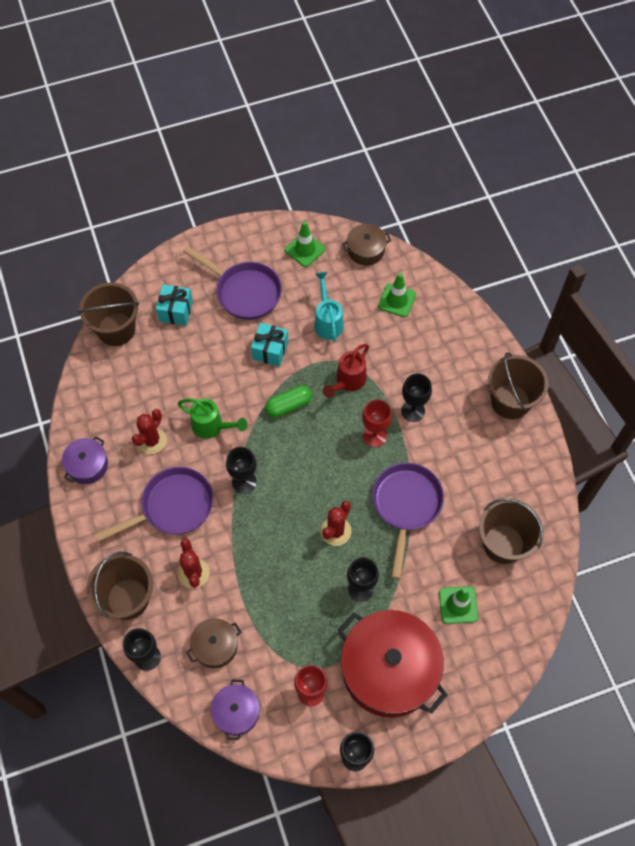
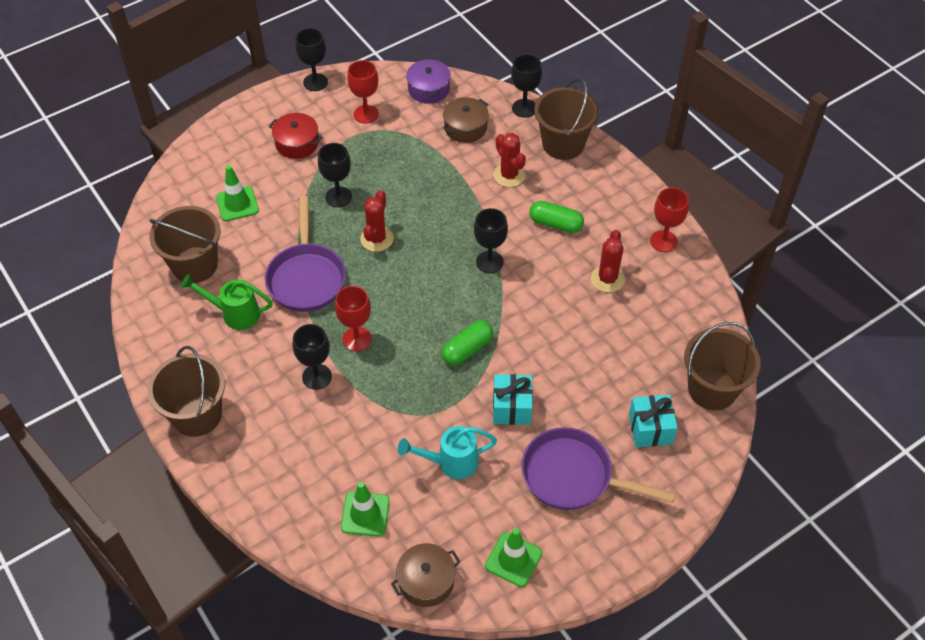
camera: 165 degrees right, 10 degrees down
purple pot [62,436,108,484] -> red goblet [650,187,689,252]
purple pan [94,467,213,542] -> green capsule [529,201,584,233]
green watering can [177,398,247,439] -> green watering can moved to [181,274,273,330]
turquoise watering can [314,272,344,342] -> turquoise watering can turned 105 degrees clockwise [398,426,497,479]
red watering can [323,344,369,398] -> none
red pot [338,610,448,718] -> red pot [269,113,322,159], size x0.48

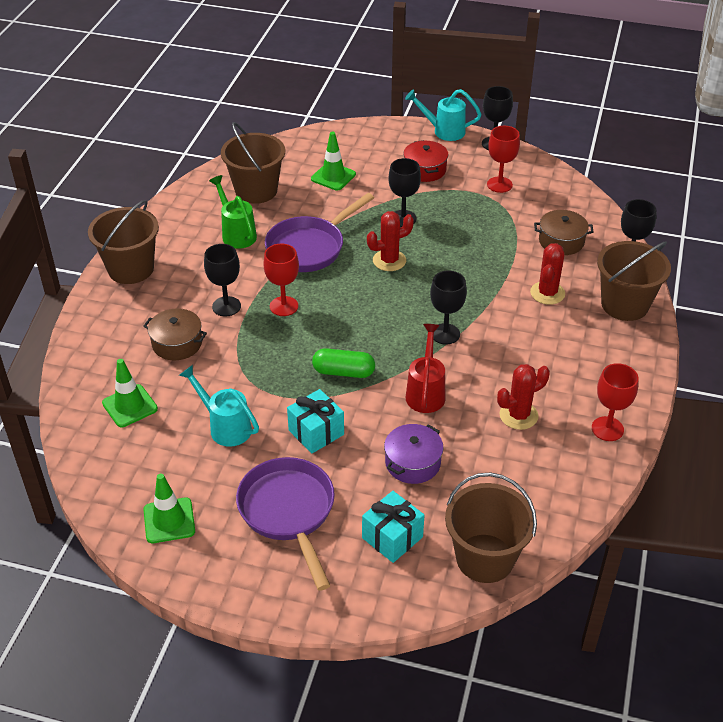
camera: 50 degrees right, 10 degrees down
brown pot [391,543,460,607] -> brown pot moved to [144,308,207,360]
purple pot [406,58,451,104] -> purple pot moved to [384,424,444,484]
green capsule [529,201,584,233] -> none
none -> turquoise watering can [405,89,482,141]
none -> red watering can [406,324,445,413]

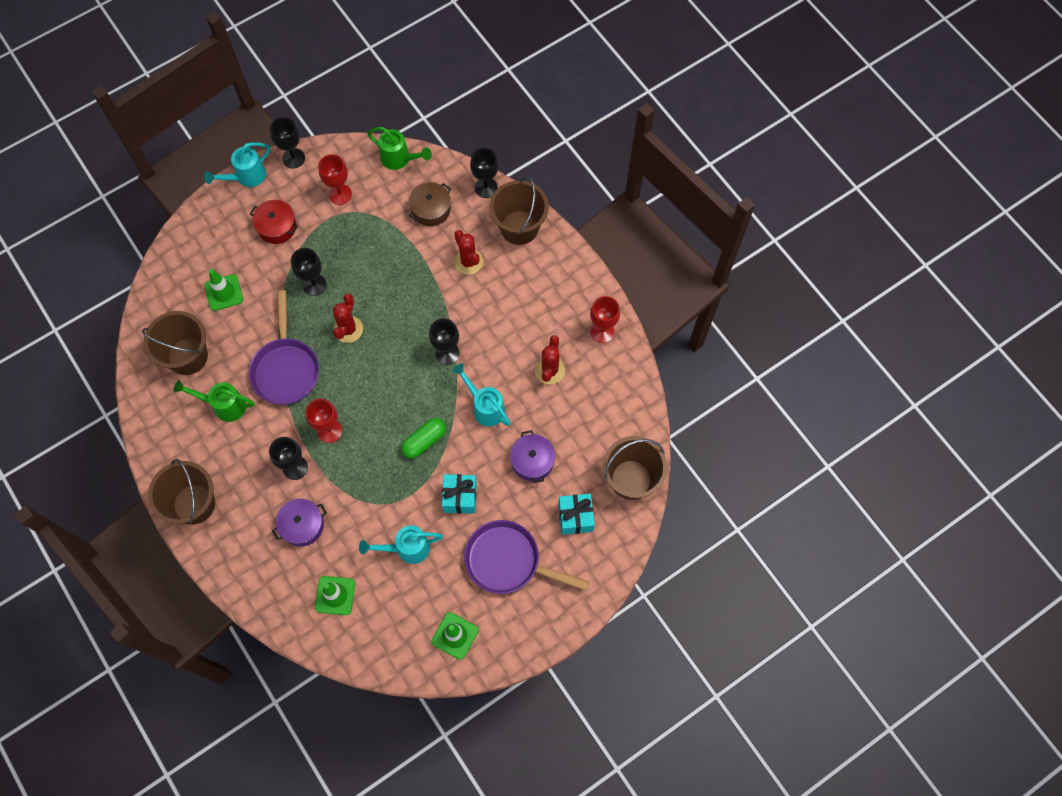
camera: 50 degrees left, 25 degrees up
brown pot [144,308,207,360] -> purple pot [272,499,327,547]
red watering can [406,324,445,413] -> turquoise watering can [452,363,511,426]
none -> green watering can [367,127,432,170]

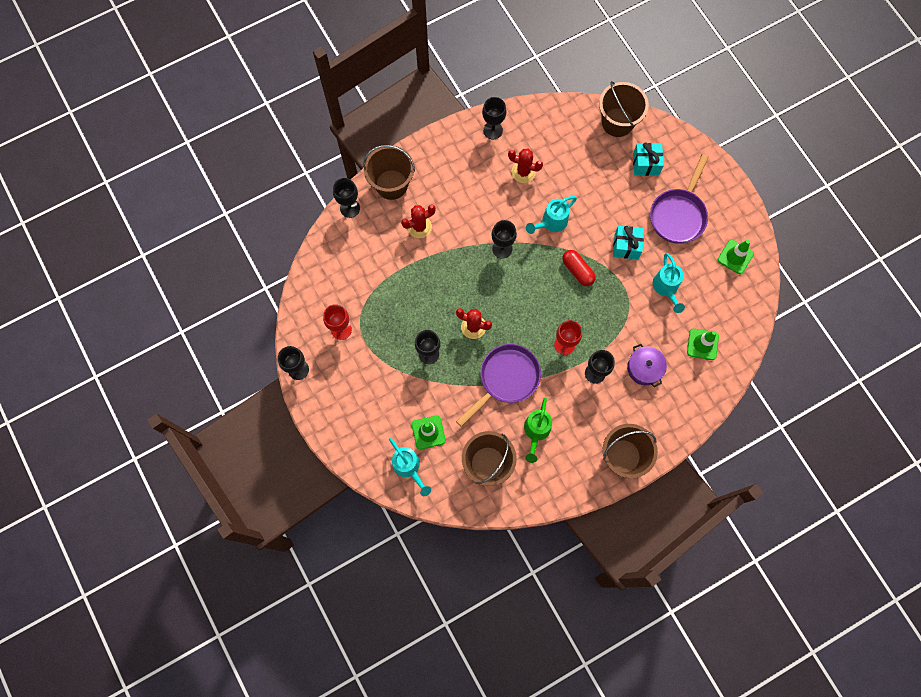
camera: 85 degrees left, 5 degrees up
turquoise watering can [204,142,270,187] -> turquoise watering can moved to [389,438,431,496]
purple pan [249,290,319,405] -> purple pan turned 45 degrees counterclockwise [456,344,541,427]
red pot [250,200,298,244] -> none
green watering can [367,127,432,170] -> none
green capsule [401,418,446,459] -> red capsule [562,250,596,286]
brown pot [409,182,451,226] -> none
purple pot [510,430,555,483] -> none
red goblet [590,296,620,343] -> black goblet [482,97,506,139]

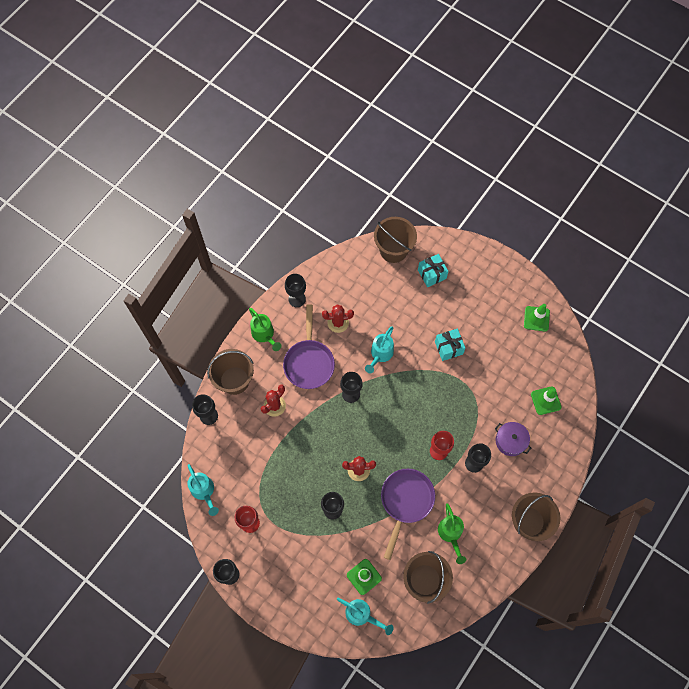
camera: 25 degrees left, 5 degrees down
red capsule [562,250,596,286] -> none
purple pan [650,154,709,244] -> purple pan moved to [283,304,335,389]
turquoise watering can [653,253,685,313] -> turquoise watering can moved to [187,464,219,516]
none -> green watering can [249,308,281,351]

